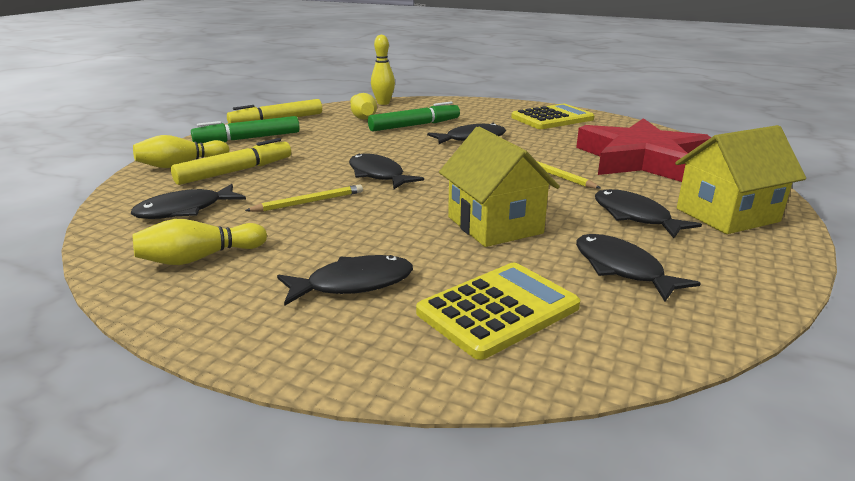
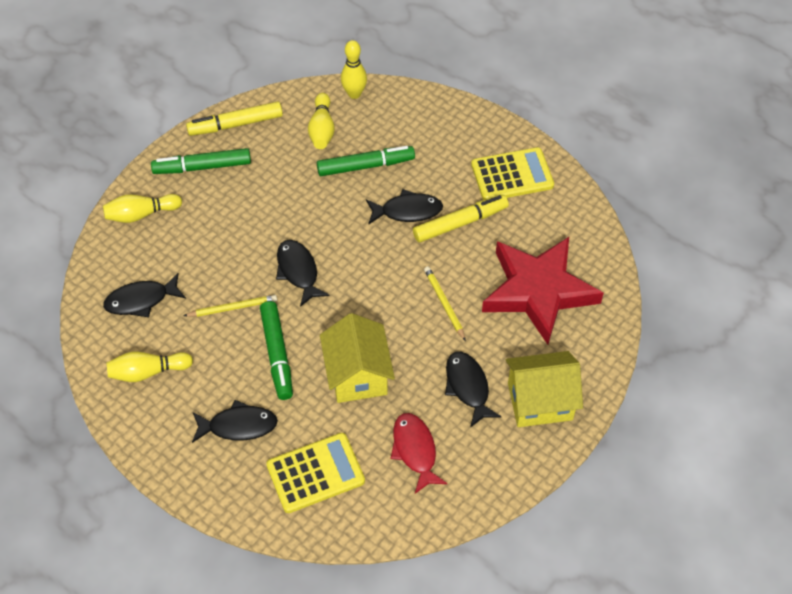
camera: 15 degrees right, 30 degrees up
yellow marker [171,138,291,185] -> yellow marker moved to [413,195,509,242]
black fish [576,234,701,301] -> red fish [391,413,448,494]
none -> green marker [260,301,293,400]

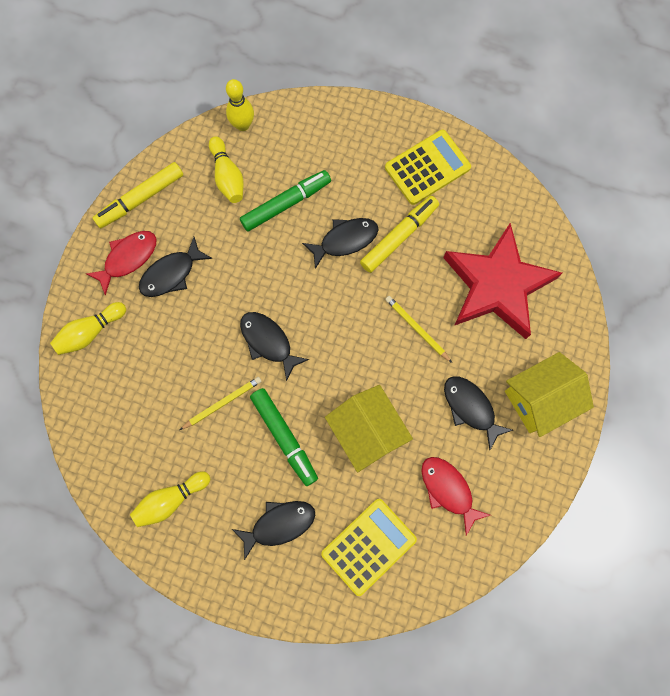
camera: 20 degrees left, 20 degrees up
black fish [103,273,186,317] -> black fish moved to [139,237,212,297]
green marker [151,148,251,174] -> red fish [86,231,156,296]

